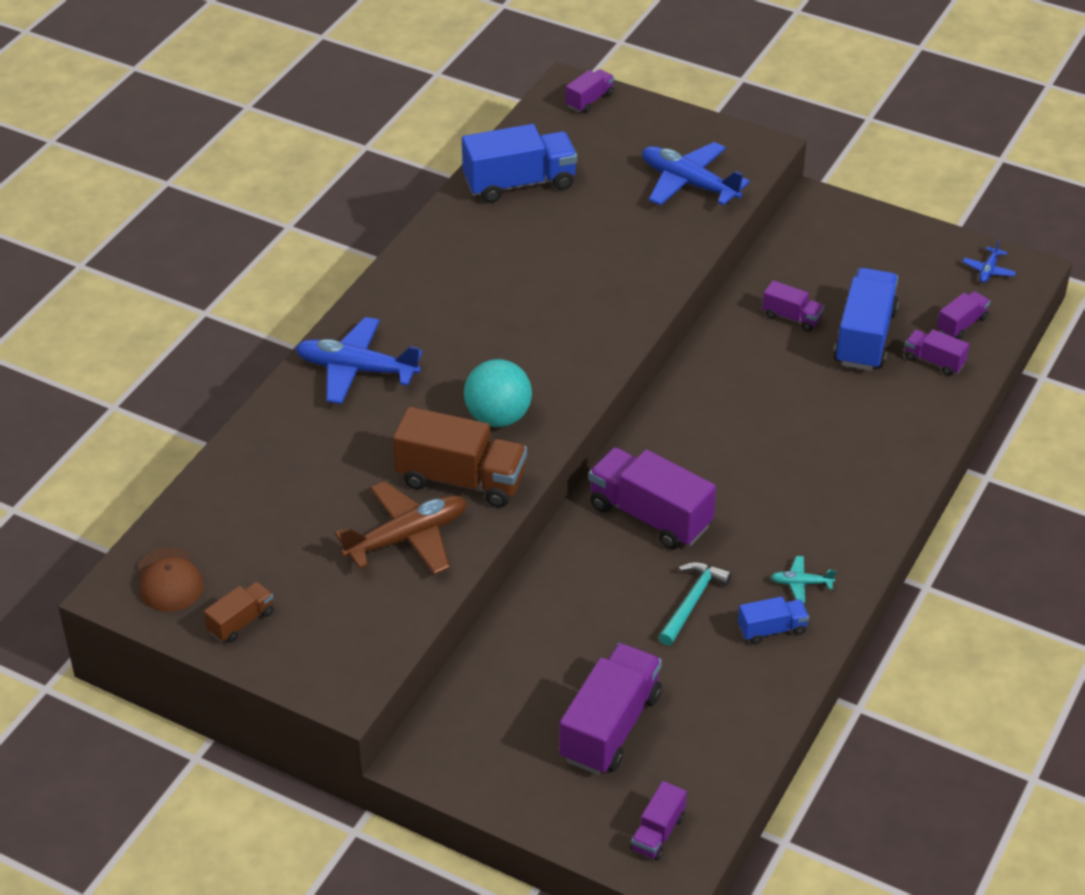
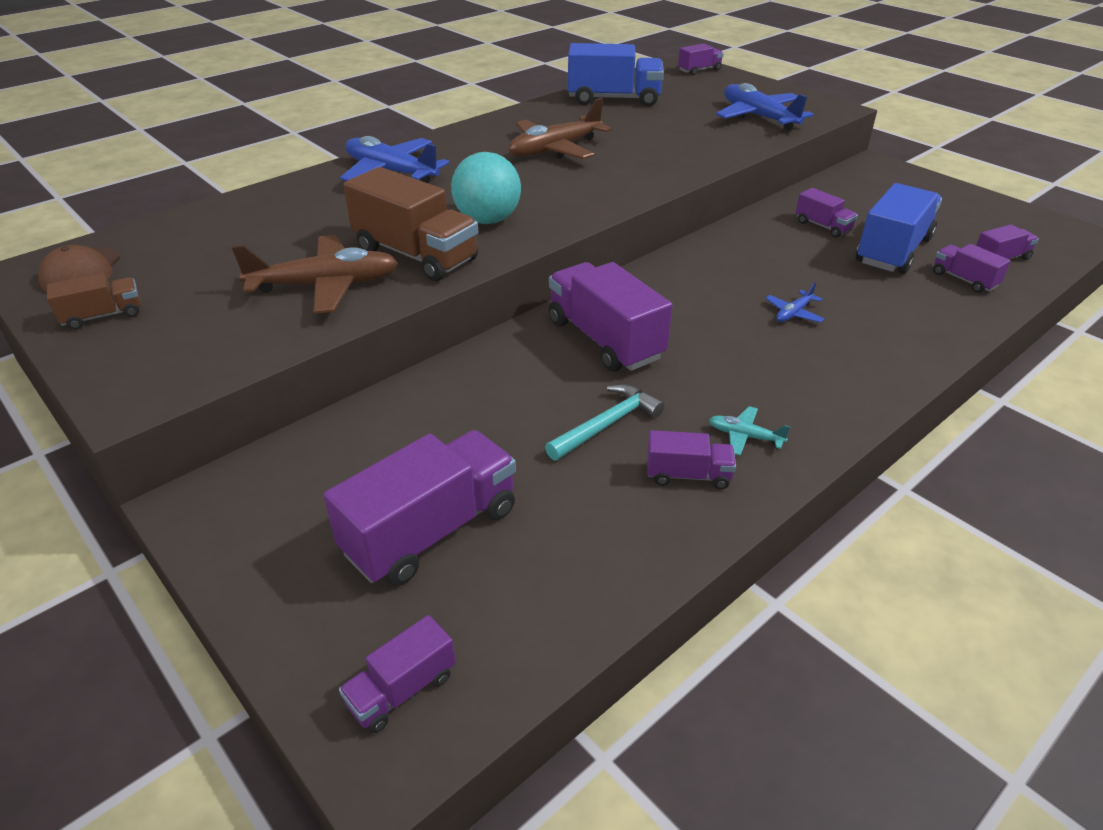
camera: 20 degrees right, 5 degrees down
blue truck [738,596,809,644] -> purple truck [647,430,736,489]
blue plane [962,240,1016,283] -> blue plane moved to [765,282,825,323]
none -> brown plane [509,98,612,159]

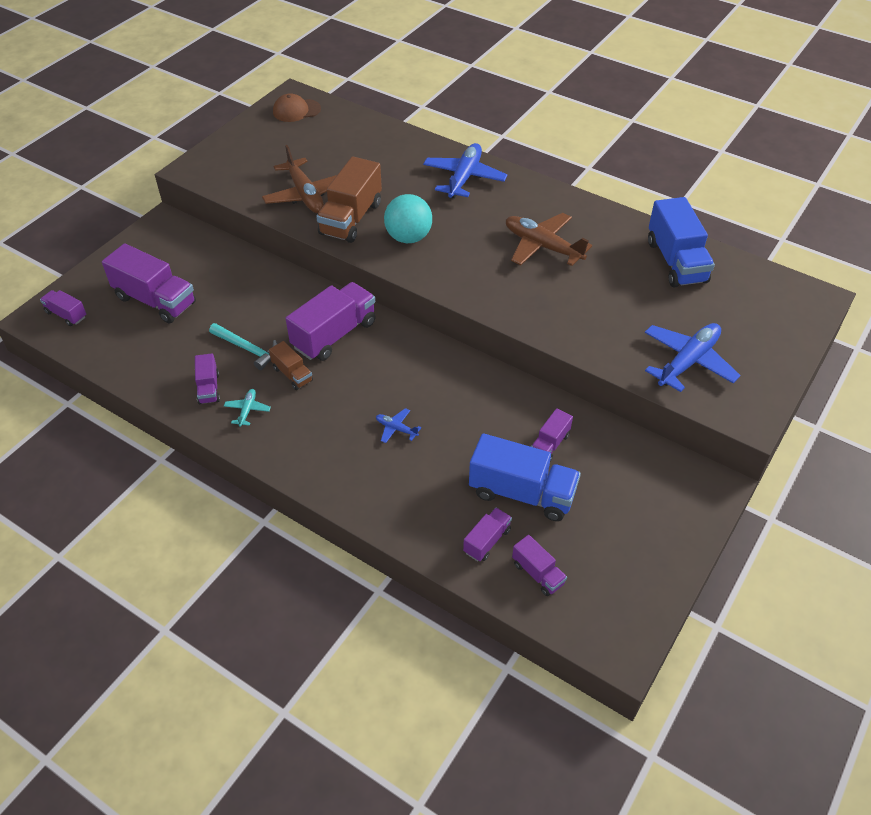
camera: 75 degrees right, 10 degrees up
brown truck [47,273,141,330] -> brown truck moved to [269,341,313,390]
purple truck [678,43,724,75] -> none

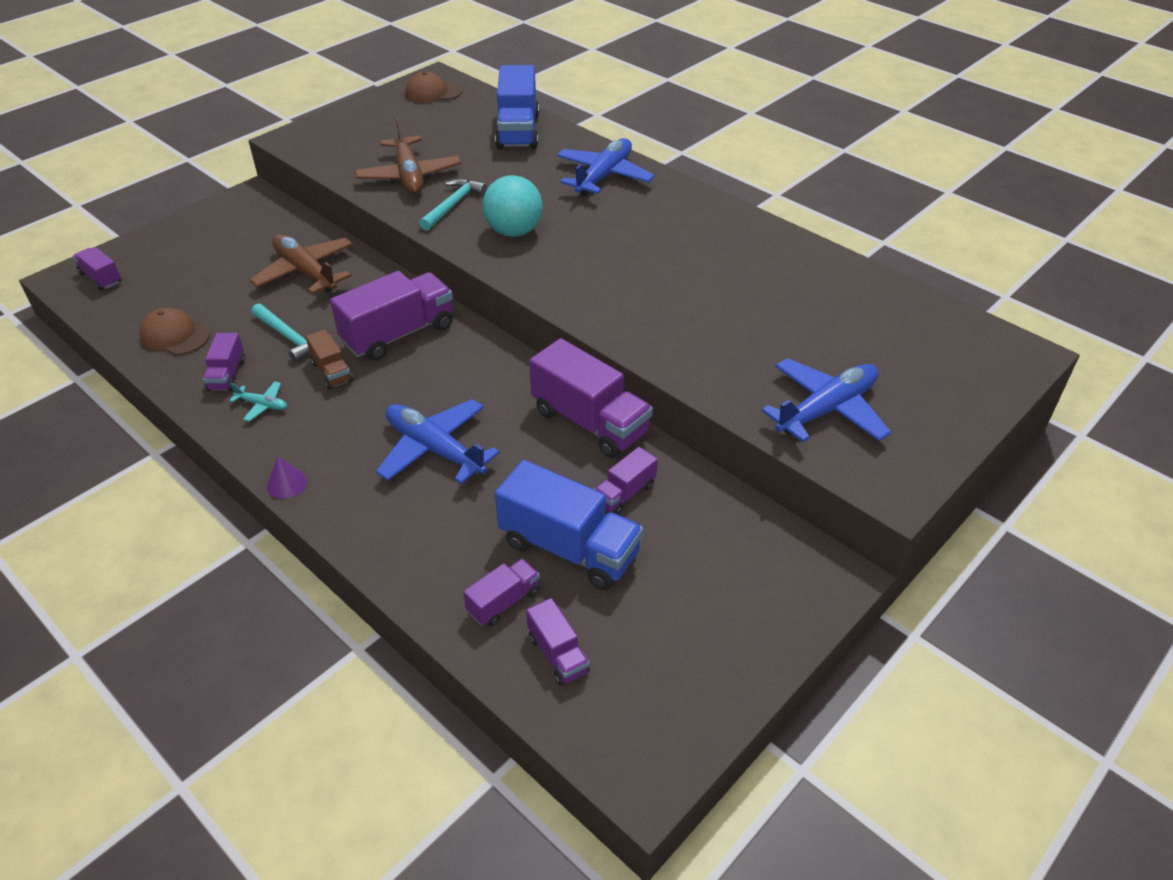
camera: 10 degrees right, 5 degrees down
purple truck [102,243,196,323] -> purple truck moved to [529,338,653,458]
turquoise plane [224,389,271,427] -> turquoise plane turned 90 degrees clockwise [229,381,287,421]
brown truck [316,156,382,243] -> turquoise hammer [419,179,487,230]
blue plane [376,408,421,443] -> blue plane [376,399,500,484], size x2.16
brown plane [506,213,592,266] -> brown plane moved to [250,234,353,294]
blue truck [648,197,715,288] -> blue truck moved to [495,65,539,149]
none -> brown cap [139,307,210,355]
none -> purple cone [267,456,307,499]

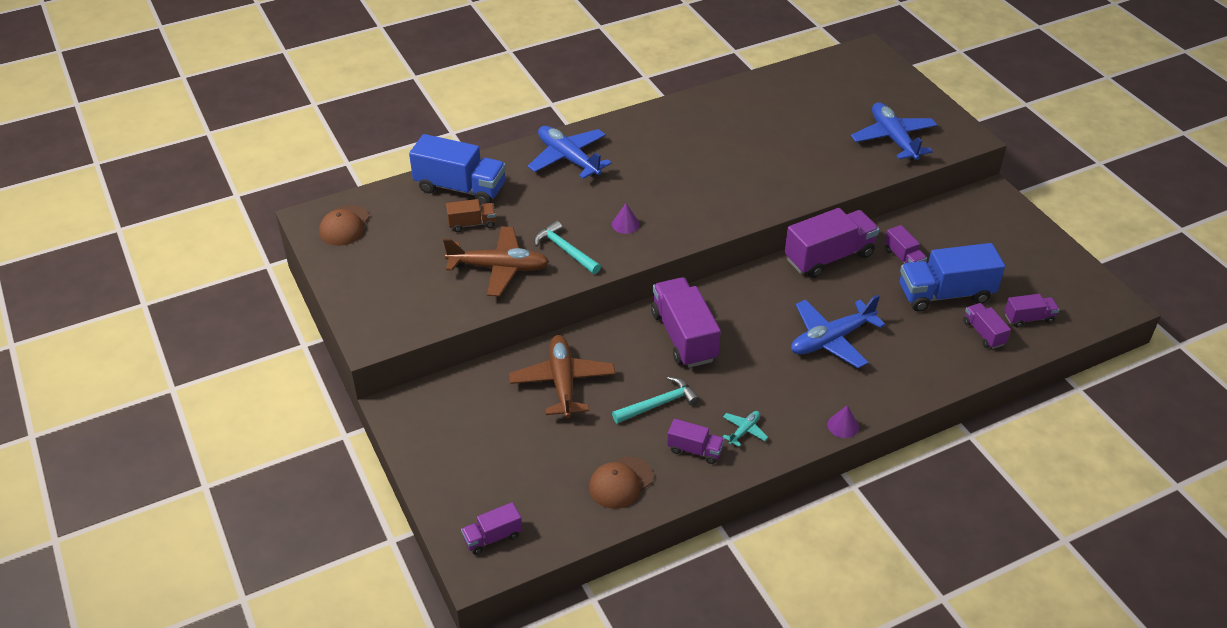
camera: 70 degrees left, 0 degrees up
brown plane [250,234,353,294] -> brown plane turned 105 degrees clockwise [509,335,615,418]
brown truck [306,329,353,390] -> brown truck moved to [446,199,496,232]
turquoise ball [483,175,543,237] -> purple cone [612,203,640,234]
blue truck [495,460,643,590] -> blue truck turned 150 degrees counterclockwise [900,243,1005,312]

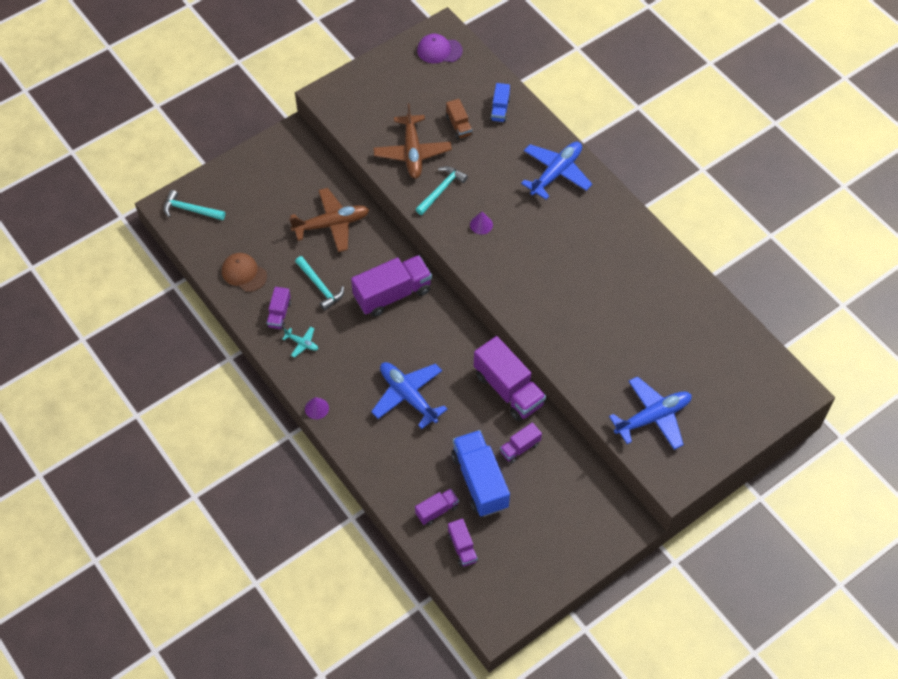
camera: 80 degrees right, 15 degrees up
brown cap [319,205,370,246] -> purple cap [417,34,463,63]
blue truck [409,134,506,205] -> blue truck [490,83,510,123], size x0.52
purple truck [461,502,522,555] -> turquoise hammer [164,190,225,220]

